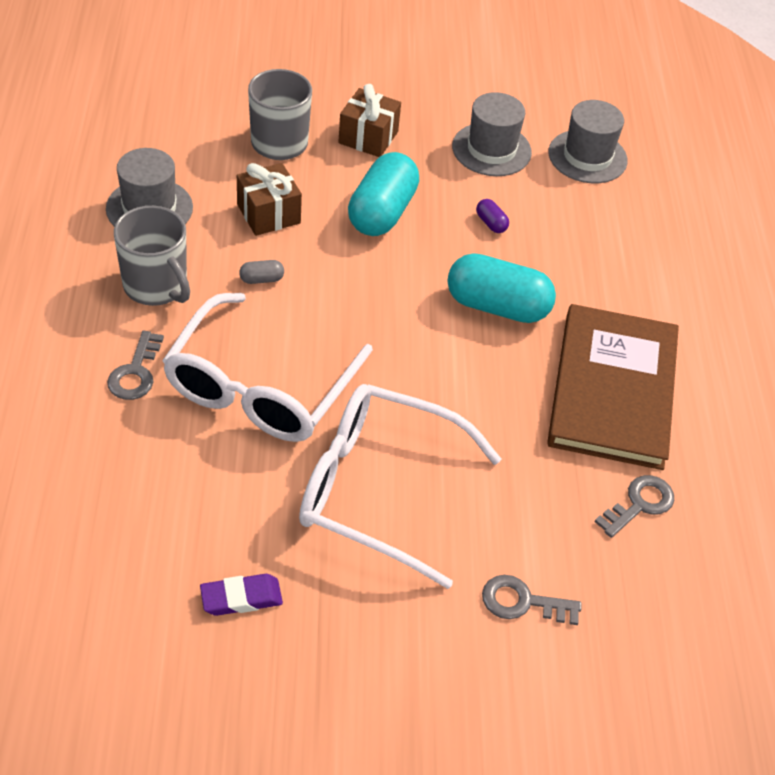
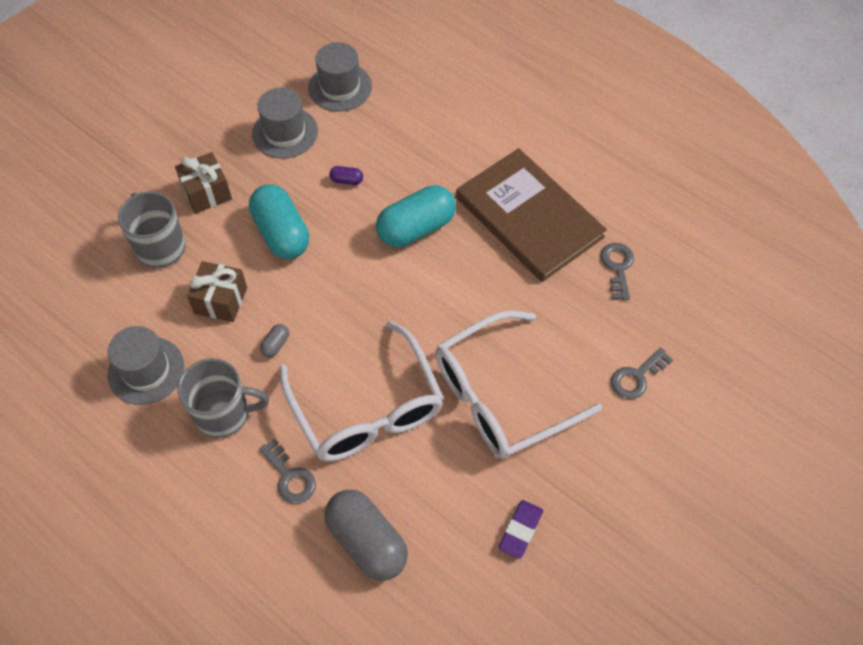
camera: 45 degrees left, 10 degrees up
none -> grey capsule [324,490,408,581]

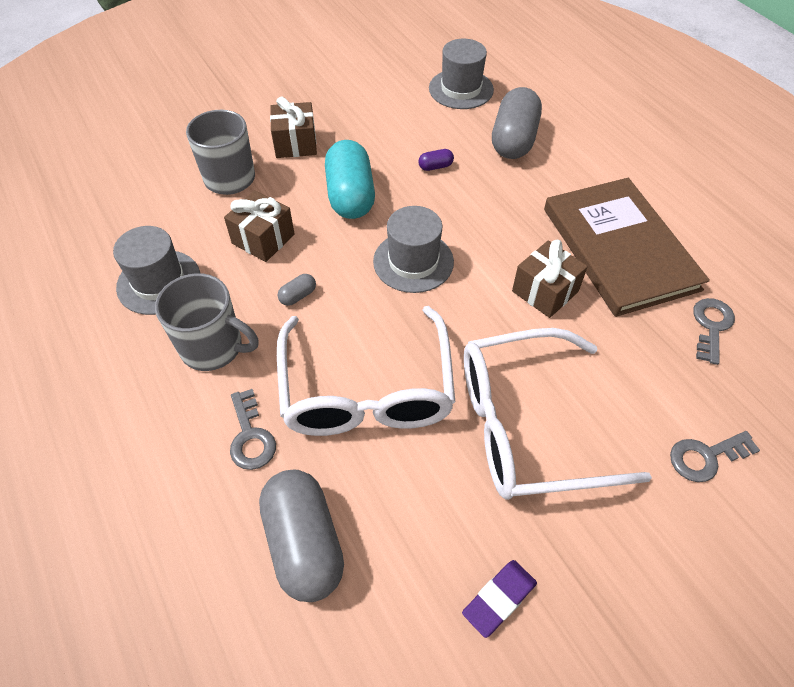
camera: 20 degrees right, 5 degrees down
grey hat [252,88,318,158] -> grey hat moved to [373,206,454,293]
purple capsule [329,166,363,185] -> purple capsule turned 45 degrees counterclockwise [418,149,454,171]
turquoise capsule [376,185,456,247] -> none
none -> grey capsule [492,87,542,159]
none -> brown gift [512,240,588,318]

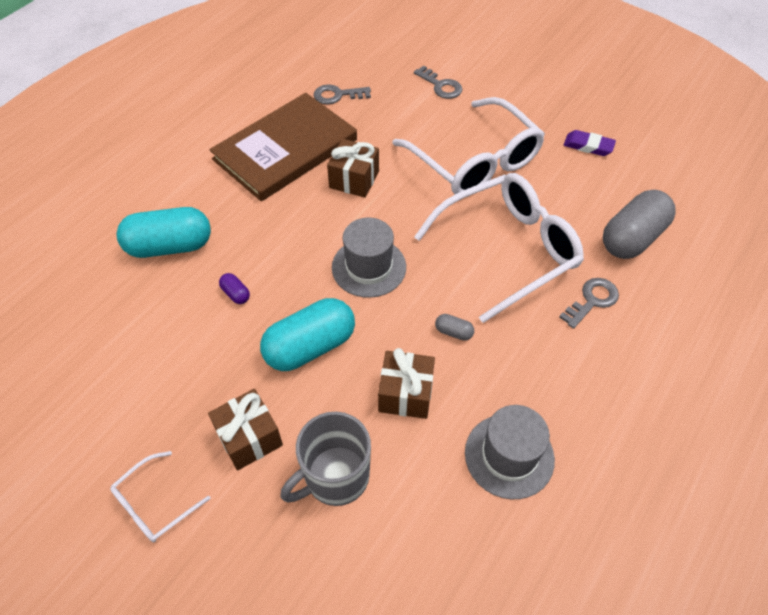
camera: 115 degrees left, 0 degrees up
grey mug [155,273,259,371] -> none
grey hat [429,39,494,109] -> none
grey capsule [492,87,542,159] -> turquoise capsule [117,207,211,258]
none -> white glasses [110,451,211,542]

